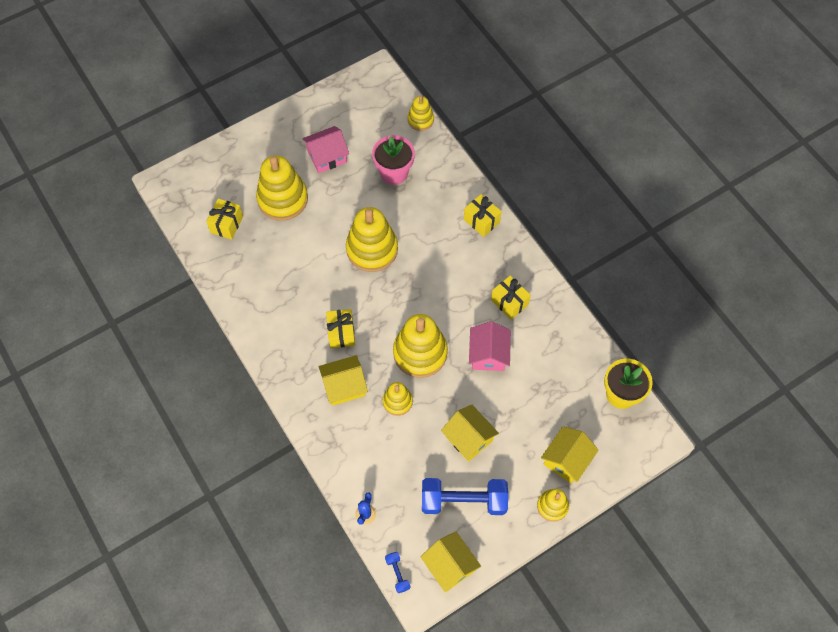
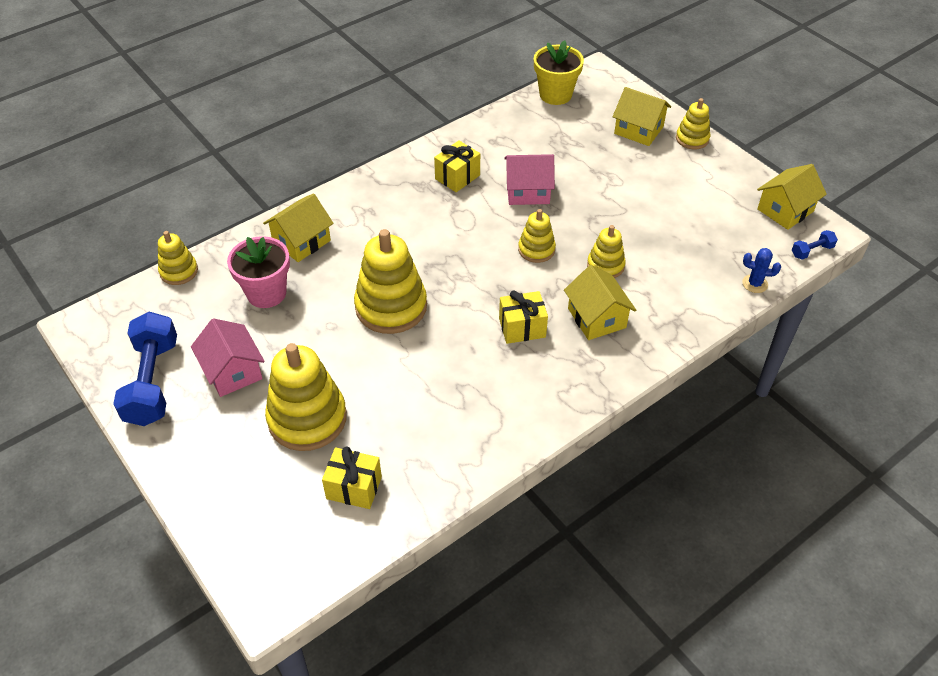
camera: 95 degrees left, 15 degrees down
yellow stacking toy [393,314,448,378] -> yellow stacking toy [518,209,556,263], size x0.54
blue dumbbell [422,478,508,515] -> blue dumbbell moved to [113,312,177,426]
yellow house [441,405,499,462] -> yellow house moved to [263,193,334,262]
yellow gift [464,194,502,237] -> none

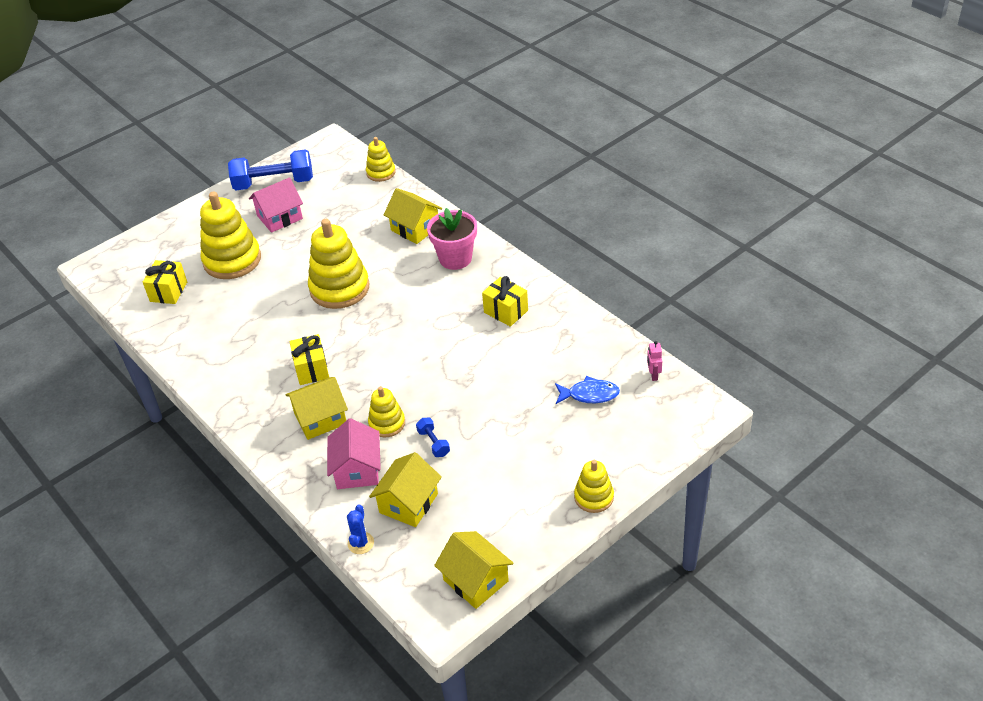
camera: 90 degrees right, 5 degrees down
pink flower pot [227,236,290,308] -> pink flower pot moved to [427,208,477,270]
pink house [504,154,555,205] -> pink house moved to [327,418,381,489]
yellow stacking toy [518,209,556,263] -> none
yellow flower pot [534,40,584,105] -> pink robot [647,341,662,381]
yellow house [613,87,671,146] -> yellow house moved to [369,452,442,527]
blue dumbbell [792,230,838,260] -> blue dumbbell moved to [416,418,450,457]
none -> blue fish [555,376,620,404]

